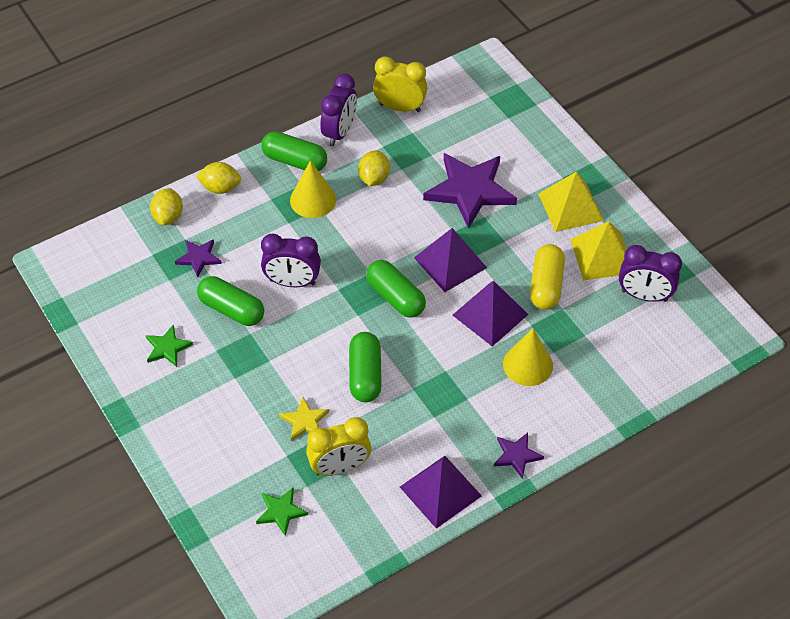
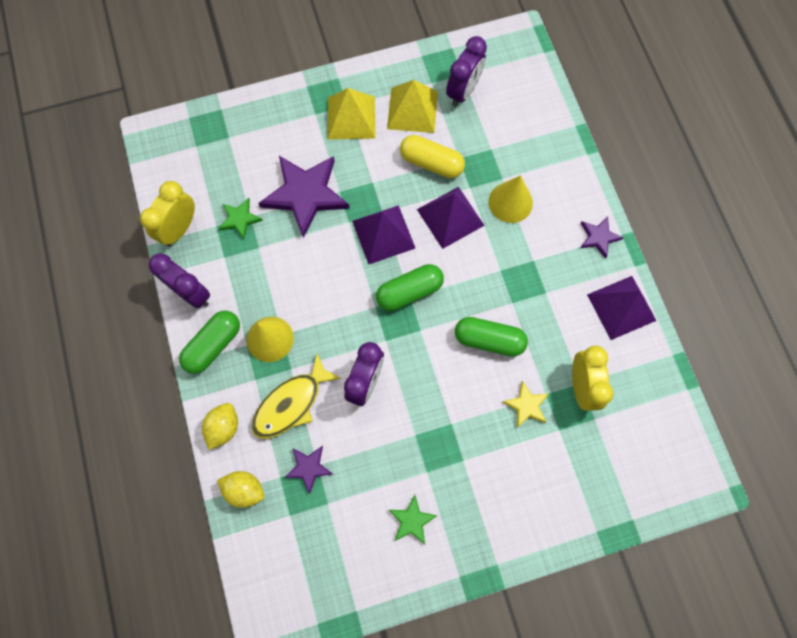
camera: 75 degrees left, 20 degrees up
green capsule [197,276,264,326] -> none
green star [256,488,308,536] -> green star moved to [219,198,263,239]
yellow lemon [358,150,390,186] -> none
none -> yellow fish [252,354,341,439]

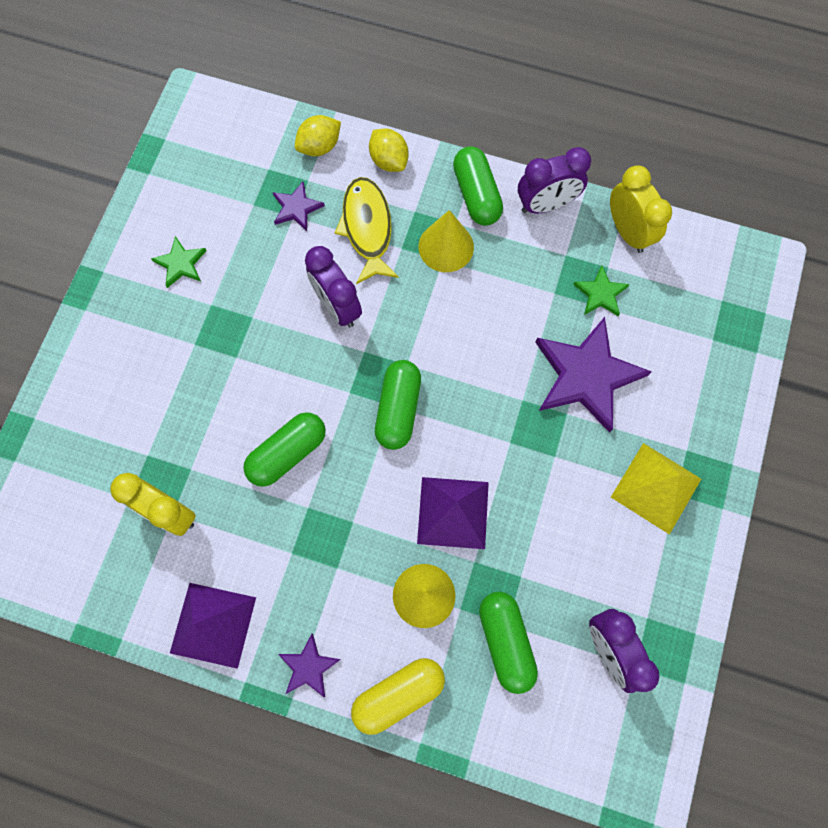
camera: 125 degrees right, 0 degrees up
purple pyramid [352,205,415,264] -> none
yellow pyramid [387,80,438,133] -> none
yellow capsule [400,135,465,178] -> yellow capsule moved to [351,658,445,735]
yellow star [503,381,548,428] -> none
none -> green capsule [479,592,538,694]

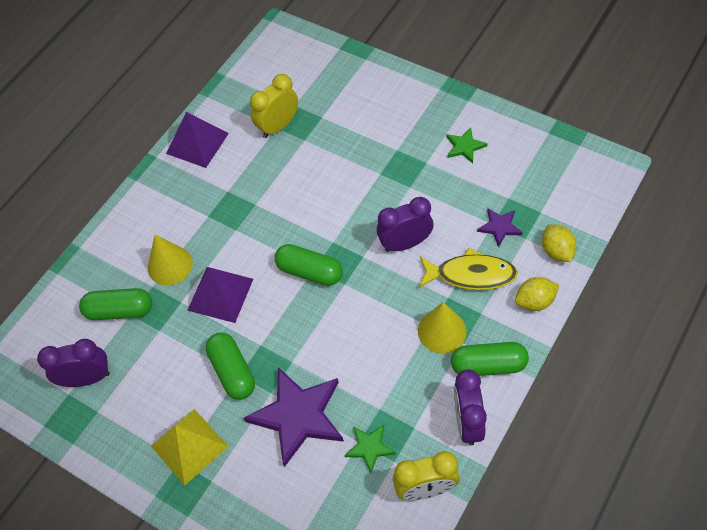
camera: 110 degrees right, 15 degrees down
green capsule [243,412,326,487] -> green capsule moved to [206,332,255,400]
purple star [278,633,341,698] -> none
yellow capsule [351,658,445,735] -> none

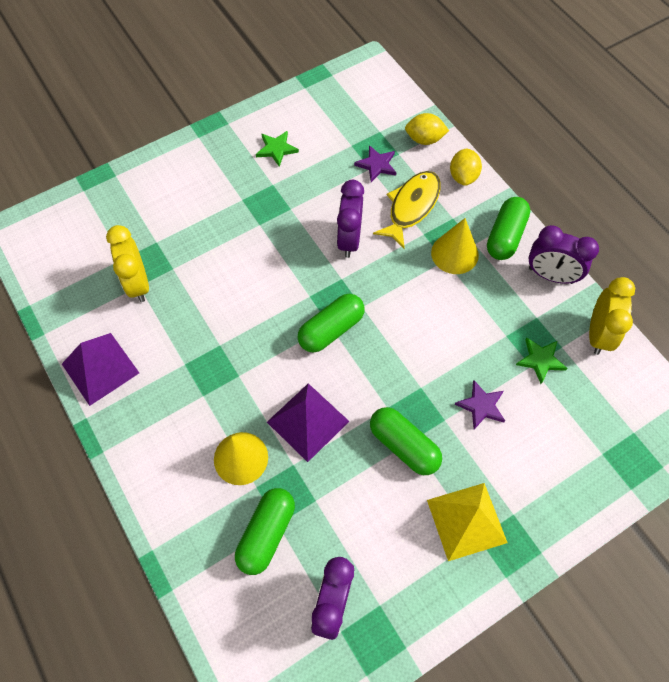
camera: 70 degrees left, 5 degrees up
green capsule [206,332,255,400] -> green capsule turned 45 degrees clockwise [370,407,442,475]
purple star [244,367,344,467] -> purple star [455,380,505,429], size x0.48

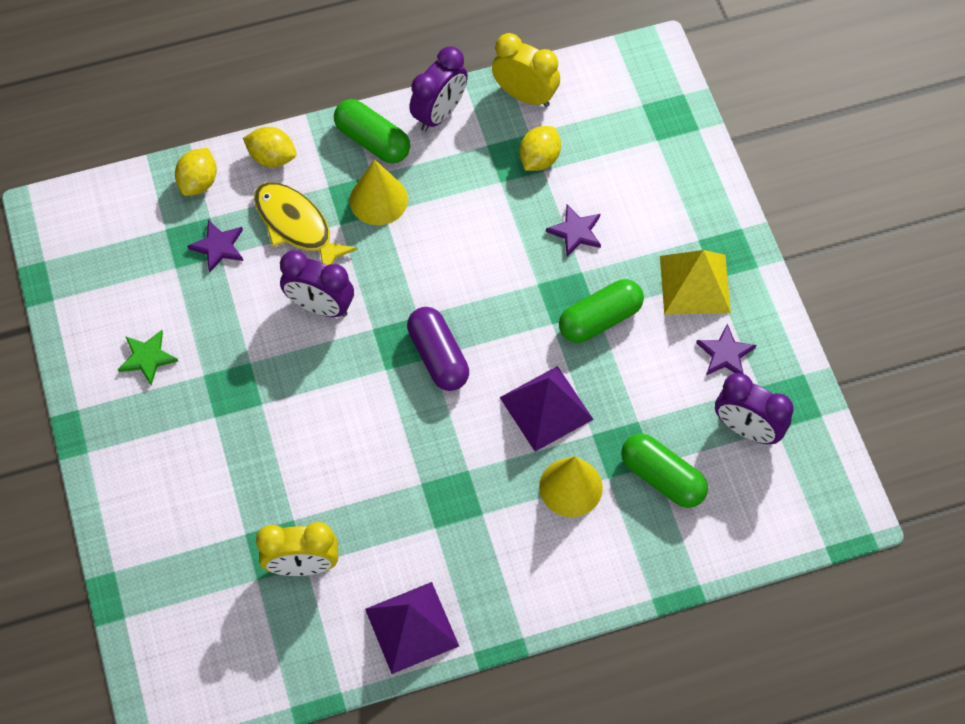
camera: 75 degrees left, 0 degrees up
green capsule [297,294,365,353] -> purple capsule [407,307,469,391]
green star [516,338,568,384] -> yellow lemon [519,126,561,171]
none -> purple star [696,324,756,375]

